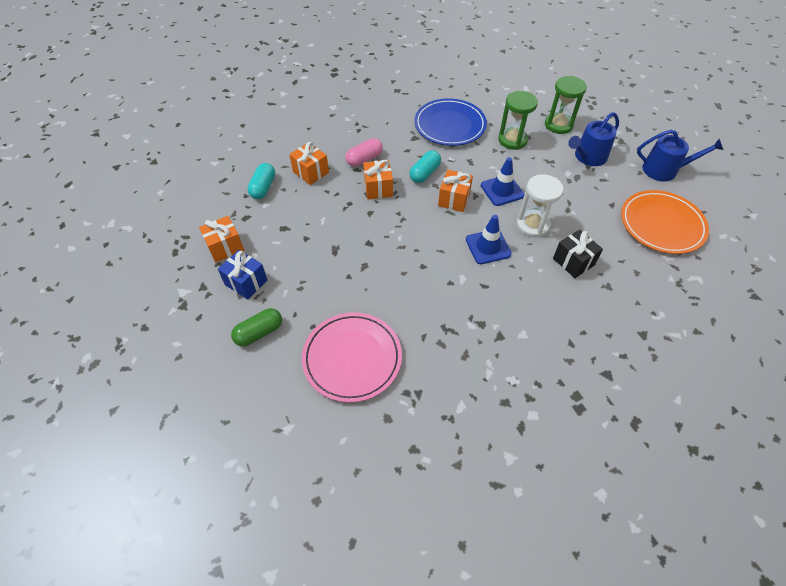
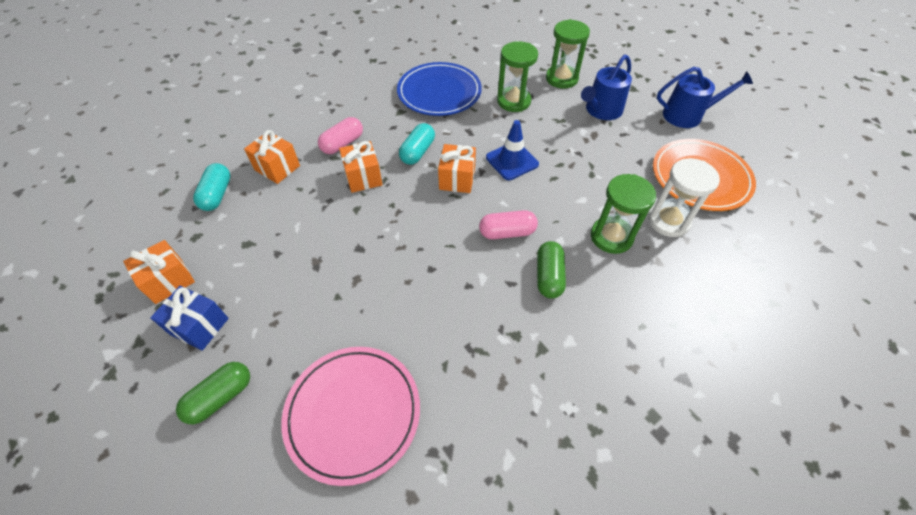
camera: 10 degrees left, 0 degrees up
blue traffic cone [466,215,512,264] -> pink capsule [479,210,538,239]
white hourglass [517,174,563,238] -> white hourglass moved to [648,158,720,237]
black gift [553,230,603,278] -> green hourglass [591,174,656,254]
none -> green capsule [537,241,566,298]

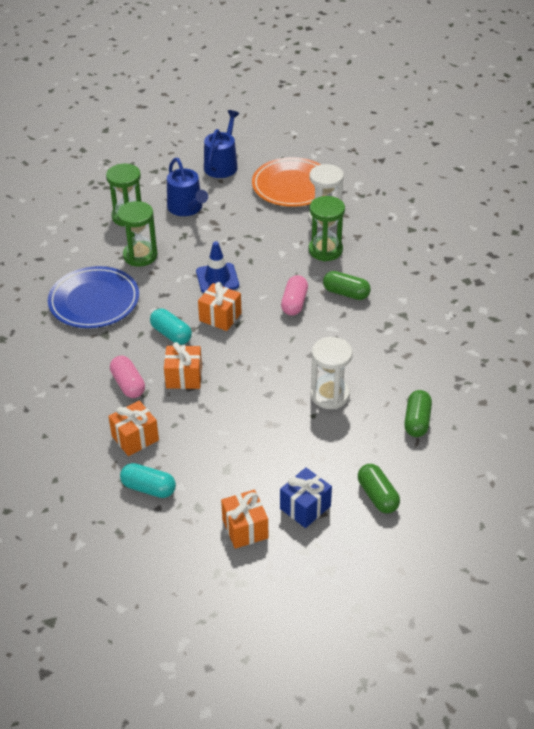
camera: 70 degrees left, 10 degrees down
pink plate [281,347,420,486] -> green capsule [404,390,432,437]
none -> white hourglass [310,337,353,409]

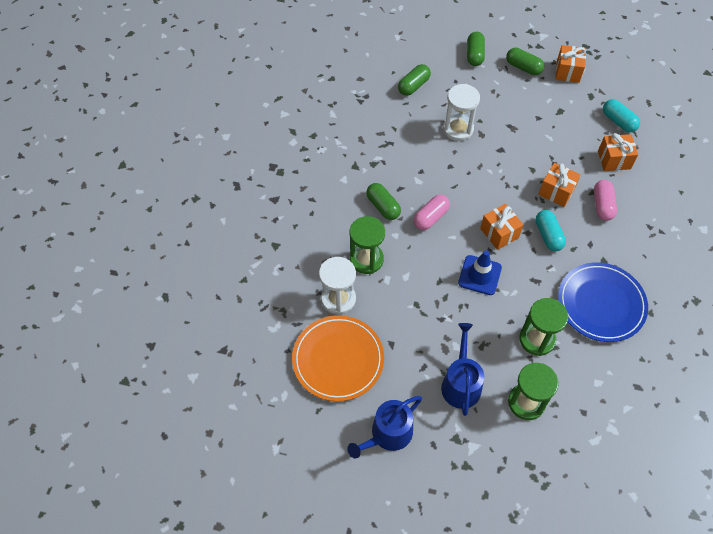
camera: 150 degrees left, 15 degrees up
blue gift [280,468,332,528] -> green capsule [506,48,544,75]

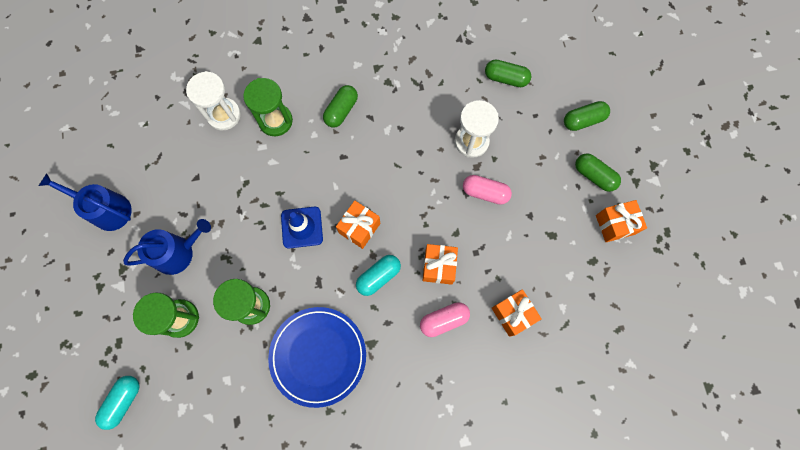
camera: 65 degrees right, 15 degrees up
orange plate [292,315,384,401] -> none
pink capsule [414,194,450,230] -> pink capsule moved to [463,175,512,205]
green capsule [506,48,544,75] -> green capsule turned 60 degrees counterclockwise [575,153,621,192]
turquoise capsule [603,99,640,132] -> turquoise capsule moved to [95,376,139,430]

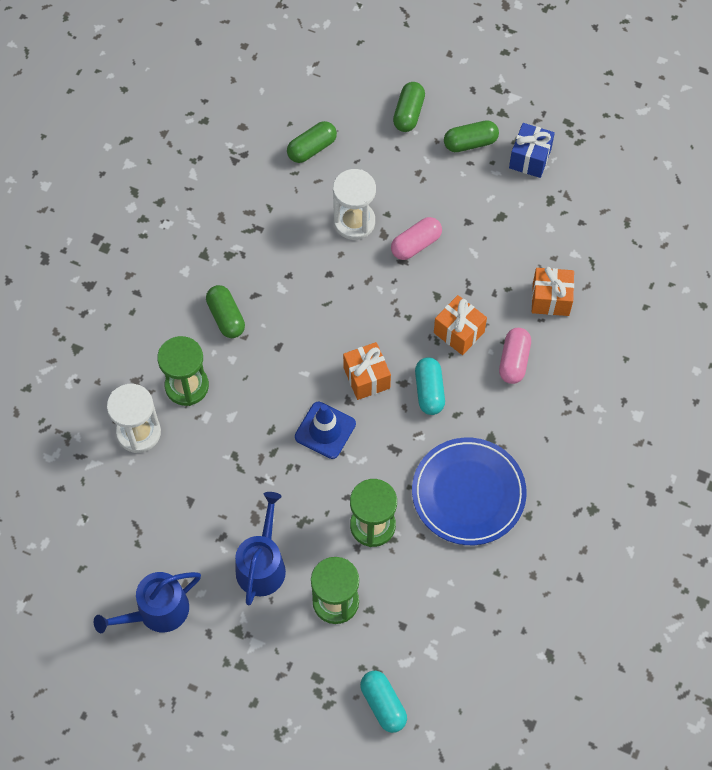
camera: 55 degrees left, 10 degrees down
orange gift [596,200,647,242] -> blue gift [509,123,555,178]

